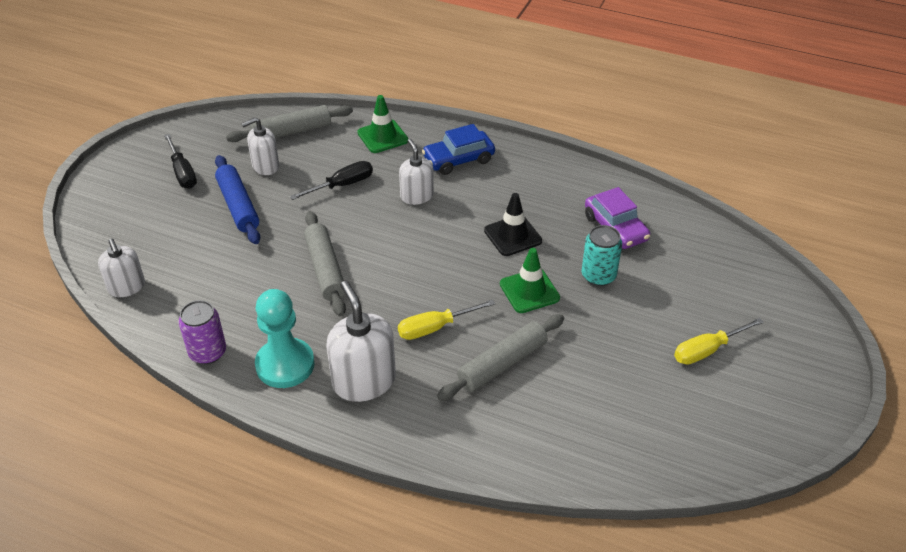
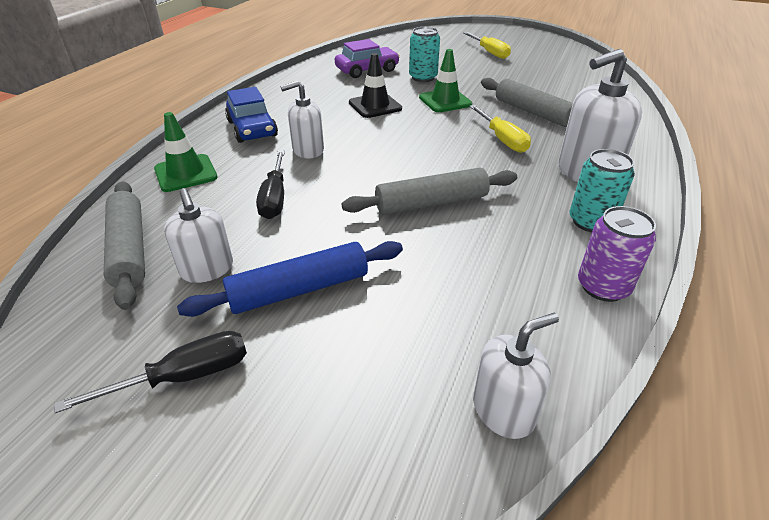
camera: 90 degrees left, 5 degrees down
turquoise pawn [255,289,315,388] -> turquoise can [570,149,635,232]
black screwdriver [290,161,373,200] -> black screwdriver turned 150 degrees counterclockwise [256,151,285,219]

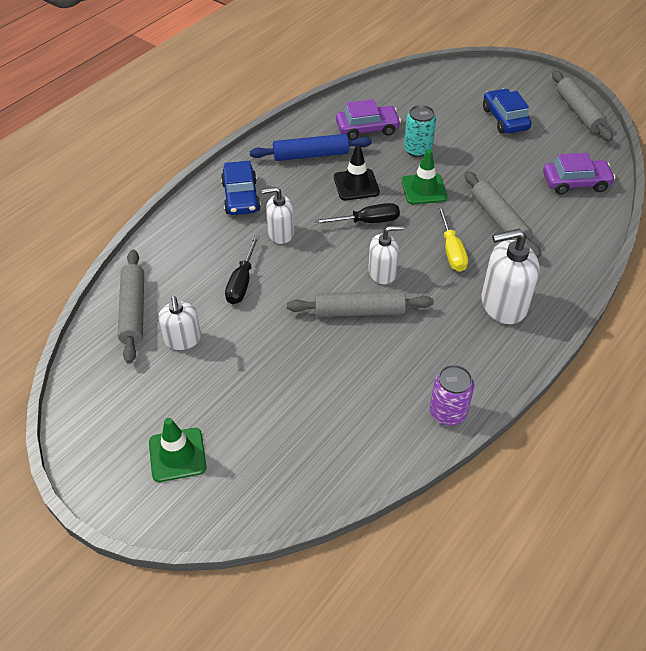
camera: 15 degrees right, 10 degrees up
black screwdriver [54,331,247,413] -> black screwdriver moved to [314,203,400,224]
green traffic cone [154,112,218,192] -> green traffic cone moved to [149,418,207,482]
blue rolling pin [177,241,403,317] -> blue rolling pin moved to [250,134,372,161]
yellow screwdriver [463,32,511,59] -> blue car [483,89,531,134]
white soap dispenser [473,313,559,439] -> white soap dispenser moved to [368,225,403,284]
turquoise can [570,149,635,232] -> none
none -> purple car [543,153,615,195]
none -> grey rolling pin [552,71,613,141]

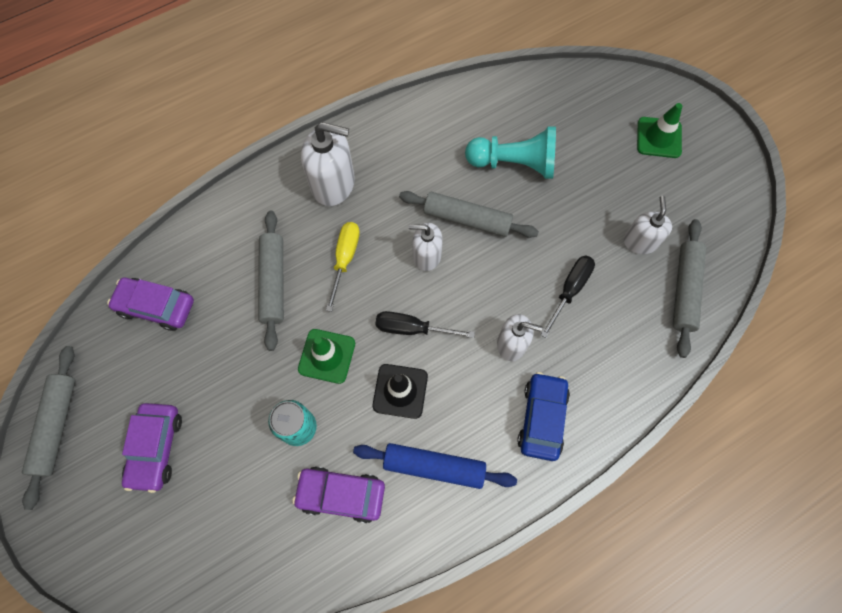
camera: 160 degrees left, 20 degrees up
purple can [430,365,474,426] -> none
blue car [483,89,531,134] -> purple car [122,403,182,493]
none -> turquoise pawn [465,126,556,179]

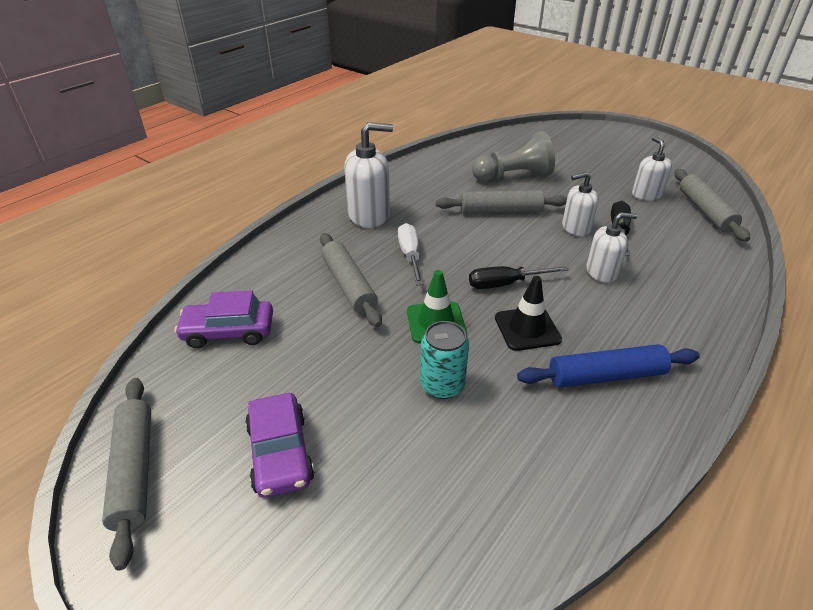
camera: 20 degrees left, 30 degrees down
purple car [293,466,385,523] -> none
yellow screwdriver [326,222,360,312] -> white screwdriver [398,223,423,285]
white soap dispenser [408,223,443,271] -> white soap dispenser moved to [562,172,599,236]
turquoise pawn [465,126,556,179] -> grey pawn [472,131,555,182]
blue car [517,372,570,461] -> none
green traffic cone [637,103,682,158] -> none

